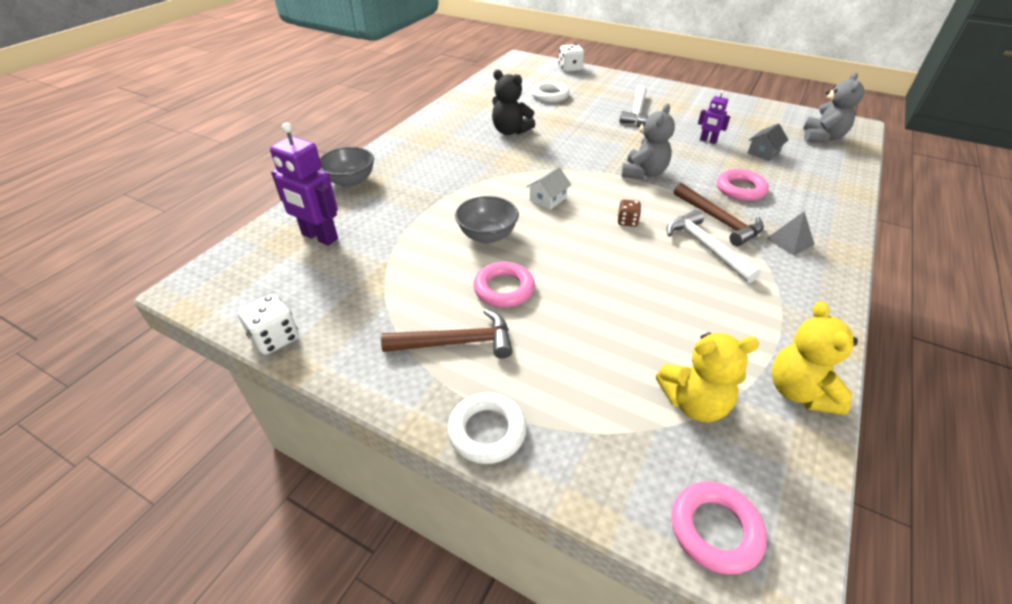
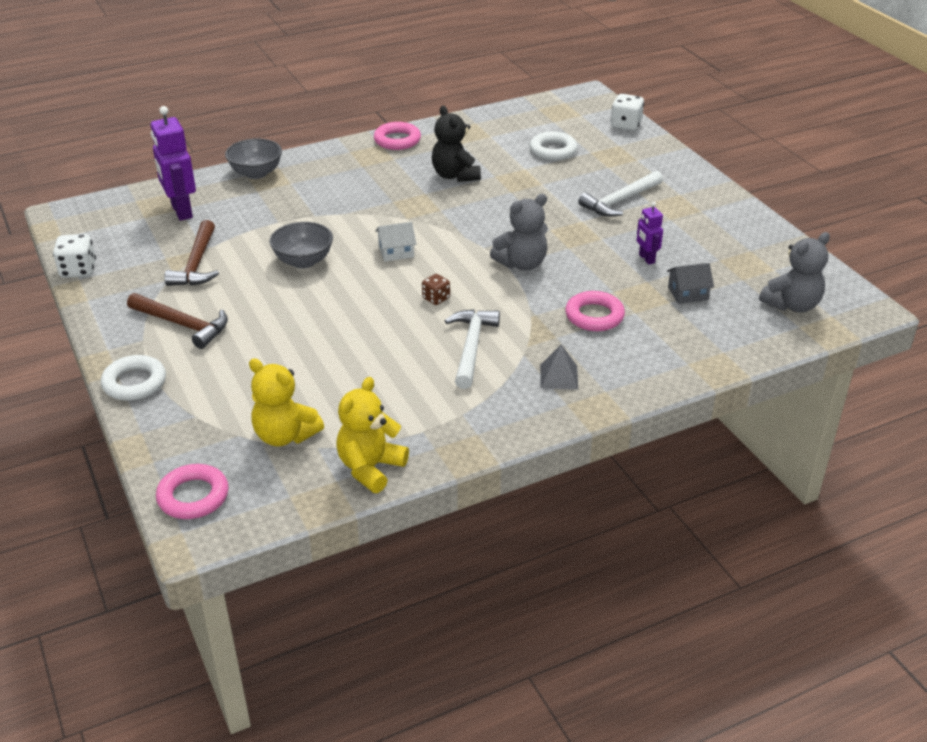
camera: 35 degrees right, 5 degrees down
pink ring [473,262,535,307] -> pink ring moved to [374,122,421,150]
brown hammer [674,183,764,246] -> brown hammer moved to [164,220,219,286]

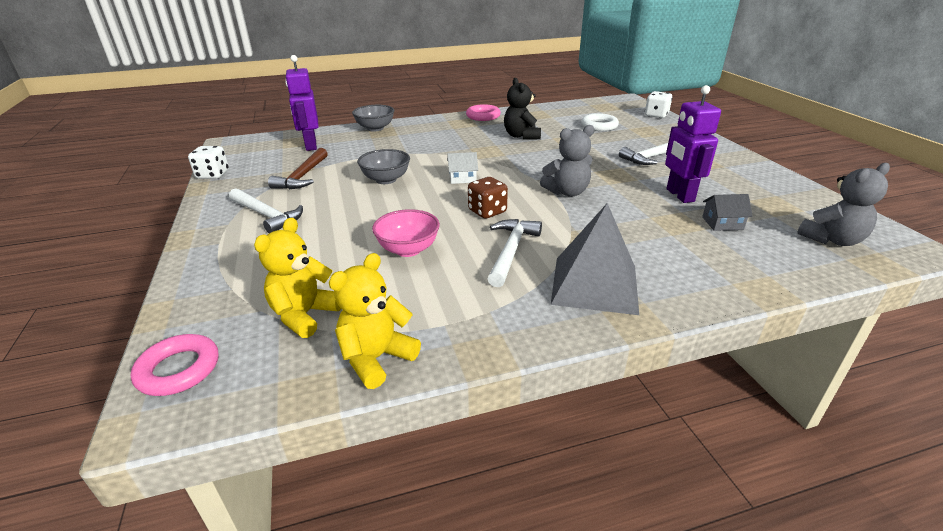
camera: 10 degrees right, 5 degrees down
white ring [101,355,166,401] -> none
brown hammer [127,293,228,349] -> white hammer [229,188,303,233]
yellow teddy bear [249,358,324,447] -> yellow teddy bear turned 75 degrees clockwise [254,218,341,338]
brown dice [422,274,450,305] -> brown dice [468,177,508,219], size x1.58
grey pyramid [540,344,578,390] -> grey pyramid [551,203,639,315], size x2.14
pink ring [565,291,625,331] -> none
purple robot [637,202,663,265] -> purple robot [665,85,721,203], size x1.85
none -> pink bowl [372,209,440,257]

